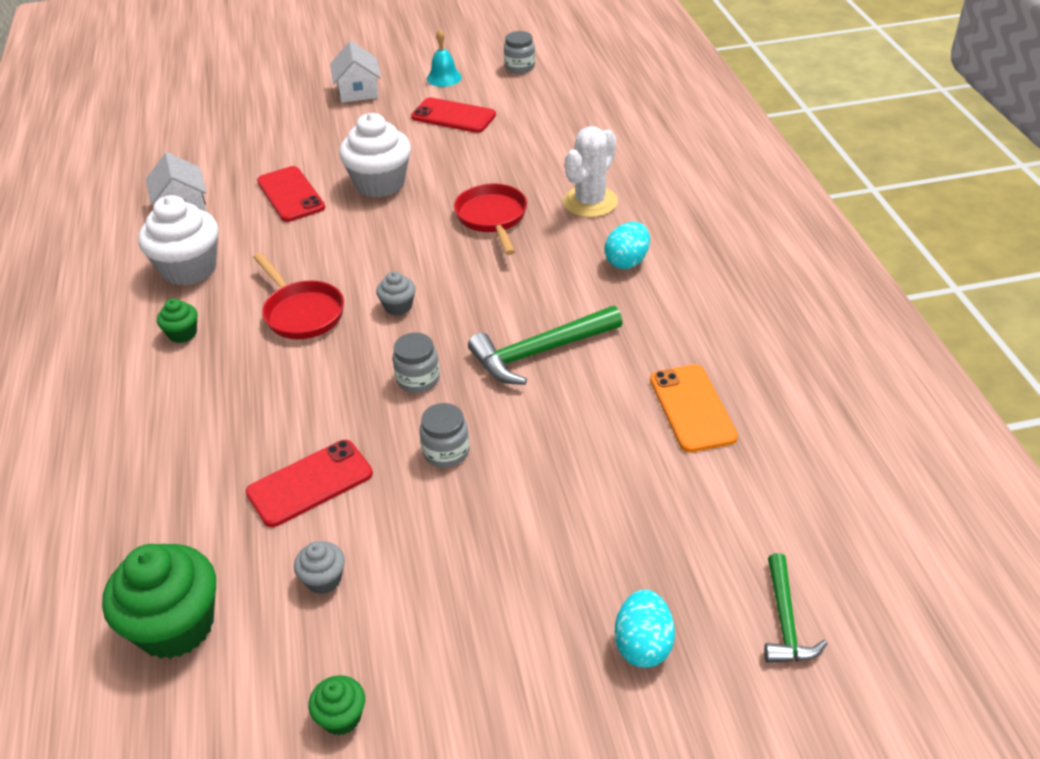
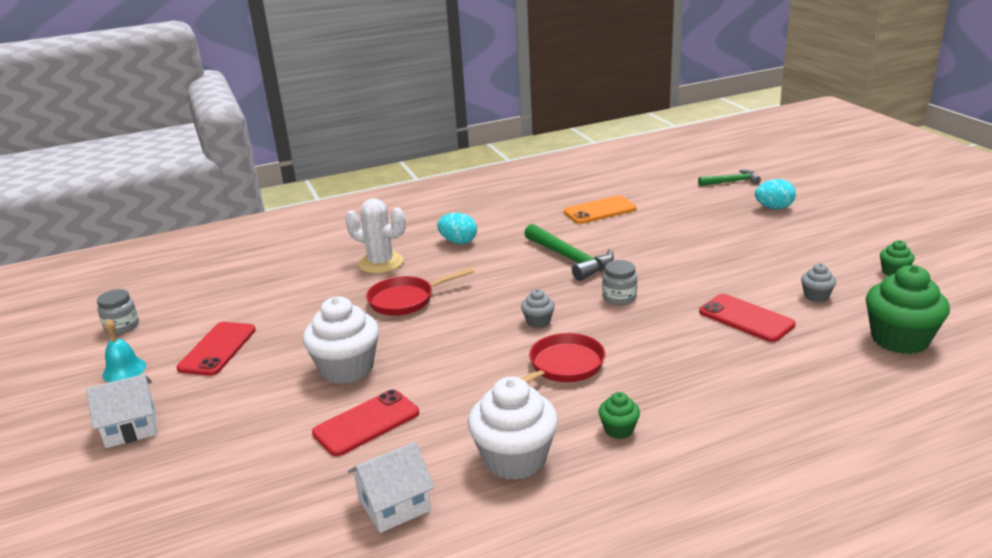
camera: 100 degrees left, 15 degrees down
grey jar [419,403,469,468] -> none

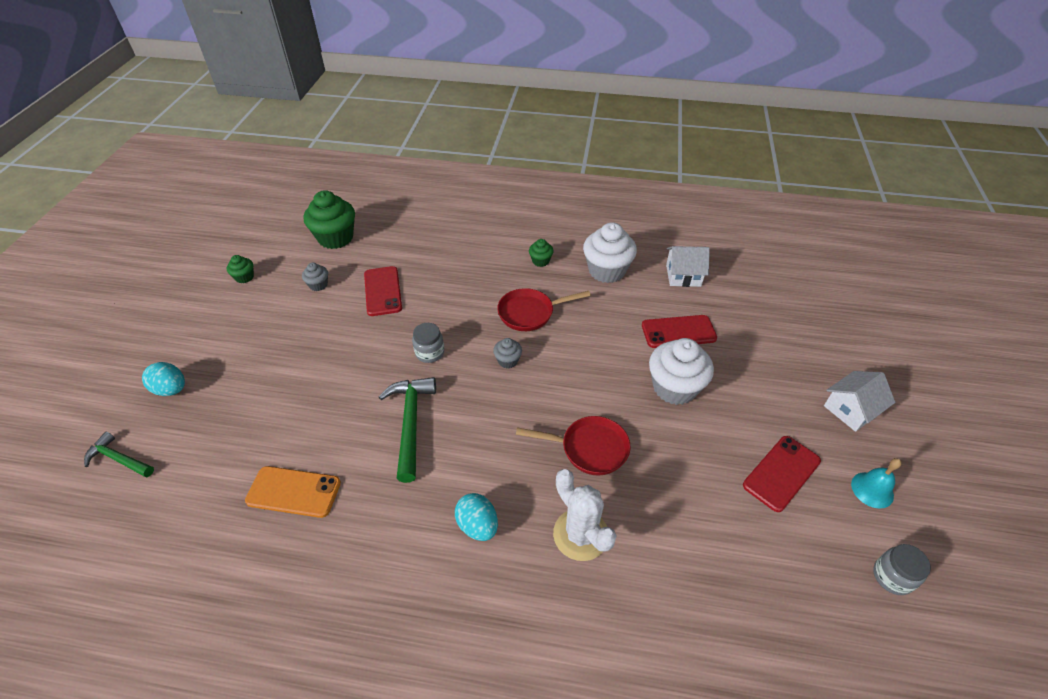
camera: 150 degrees left, 20 degrees up
white house [86,374,157,448] -> white house turned 45 degrees counterclockwise [824,371,895,432]

